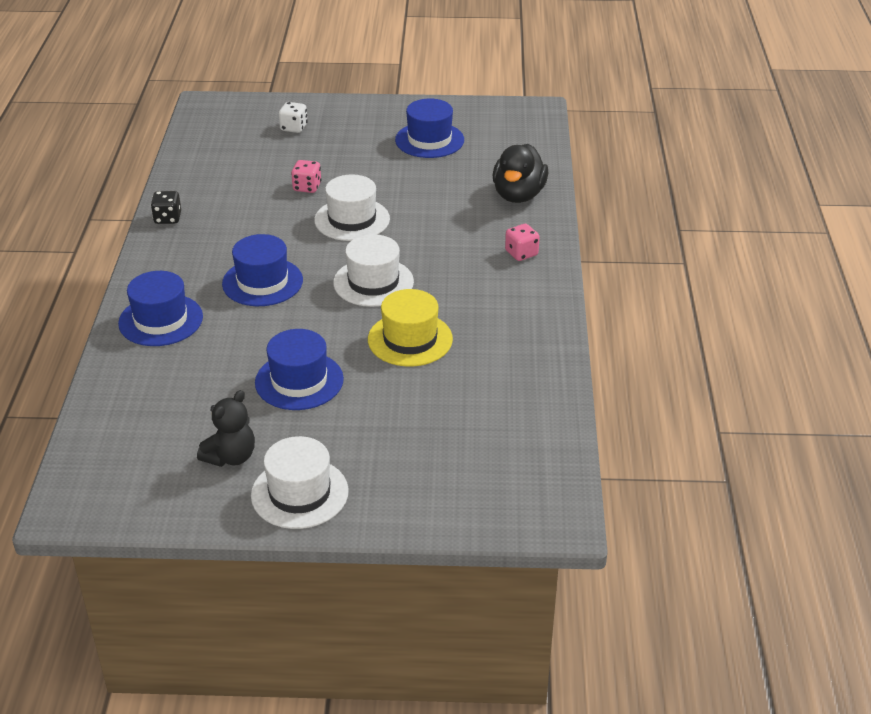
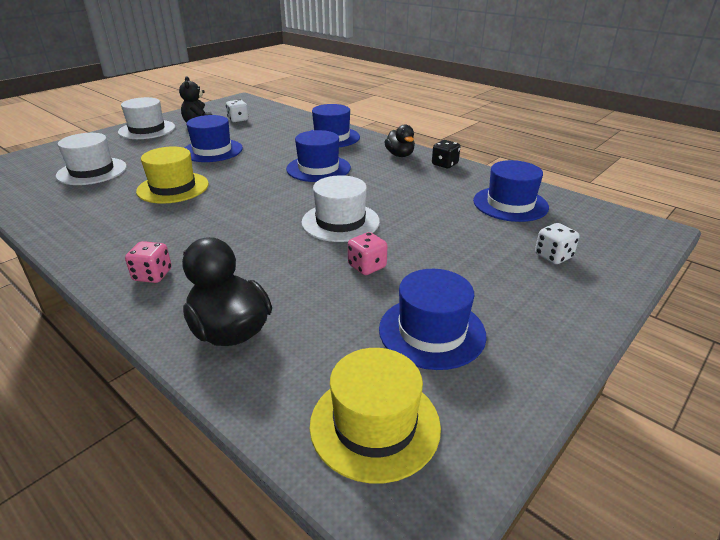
camera: 130 degrees right, 5 degrees down
pink dice [291,160,322,193] -> pink dice moved to [348,232,387,275]
white hat [333,234,414,307] -> white hat moved to [56,133,127,185]
none -> white dice [226,99,248,122]
none -> yellow hat [310,348,441,484]
none -> black duck [384,124,415,157]
none -> blue hat [473,160,549,222]

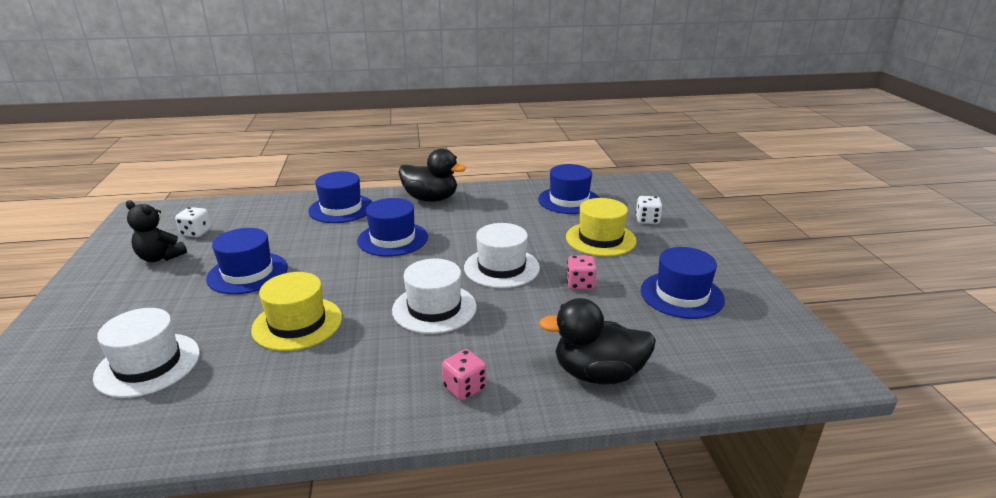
camera: 50 degrees left, 5 degrees down
white hat [118,97,175,139] -> white hat moved to [392,259,477,334]
yellow hat [310,348,441,484] -> yellow hat moved to [566,198,637,257]
black duck [384,124,415,157] -> black duck [398,148,466,202], size x1.59
black dice [432,140,460,168] -> none

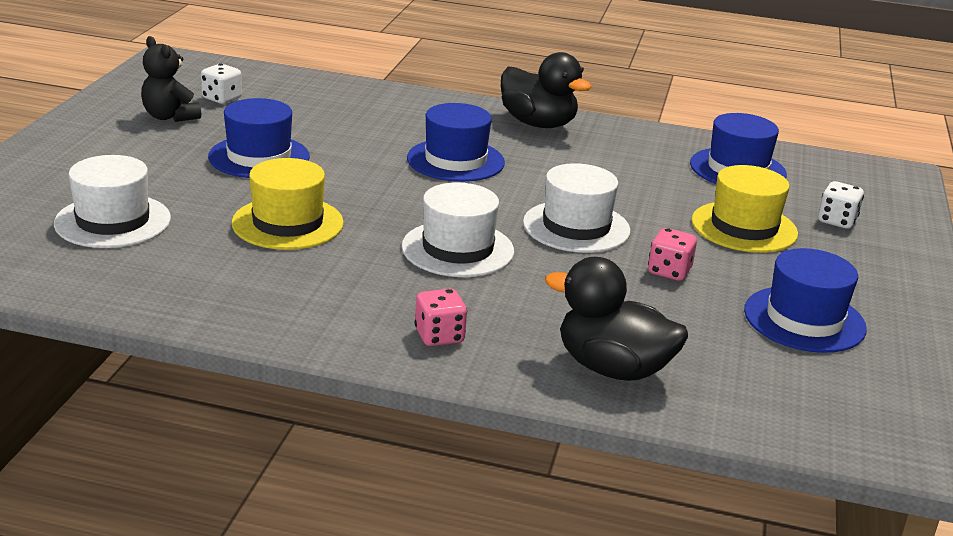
camera: 20 degrees right, 0 degrees up
blue hat [308,171,372,223] -> none

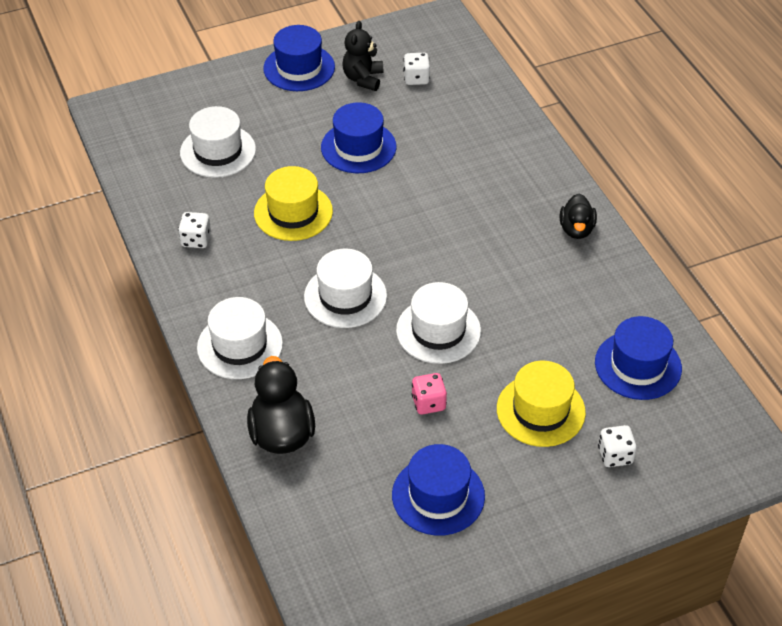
camera: 55 degrees right, 20 degrees up
blue hat [407,103,505,182] -> blue hat moved to [263,25,335,91]
pink dice [414,289,467,346] -> white hat [197,297,283,379]
black duck [501,52,592,128] -> black duck [560,194,597,239], size x0.63
none -> white dice [178,212,211,248]

